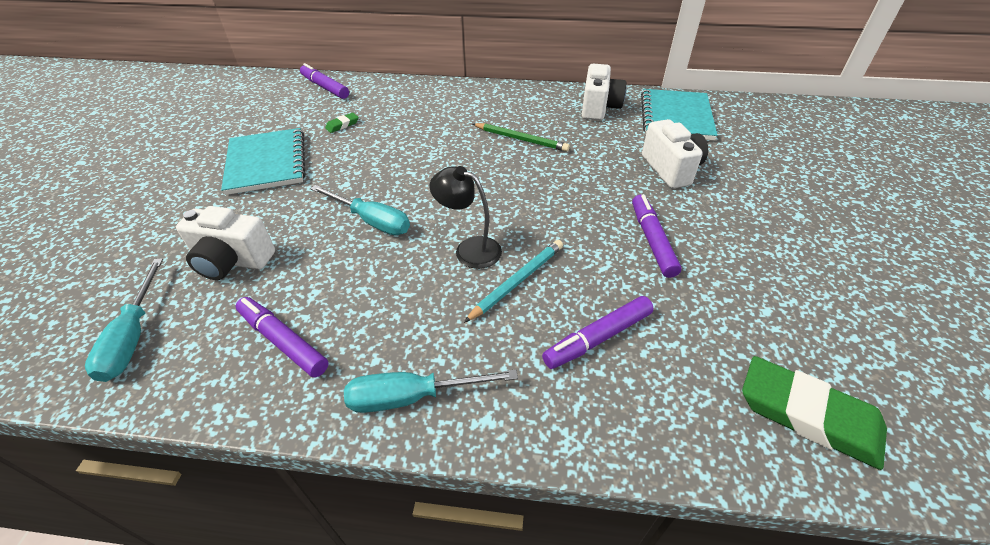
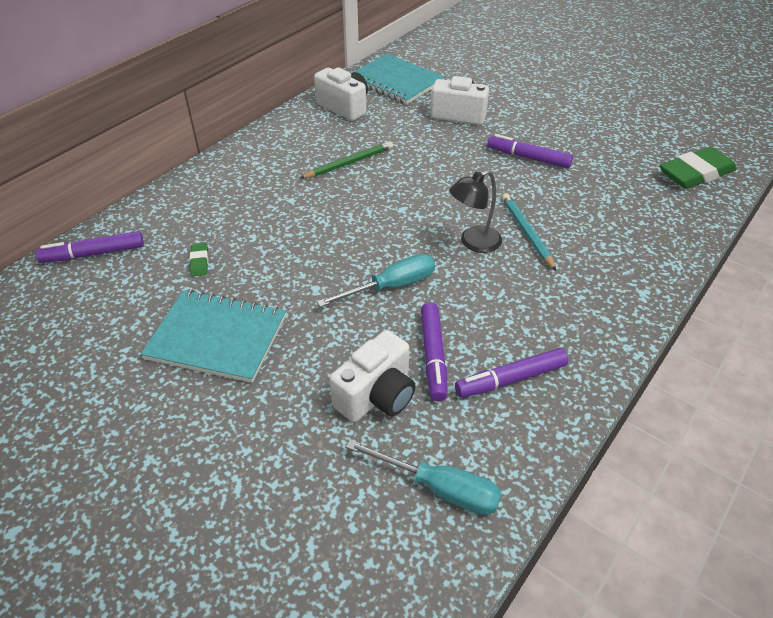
camera: 60 degrees left, 0 degrees up
turquoise screwdriver [344,370,518,413] -> none
purple marker [542,296,654,369] -> purple marker moved to [421,303,447,401]

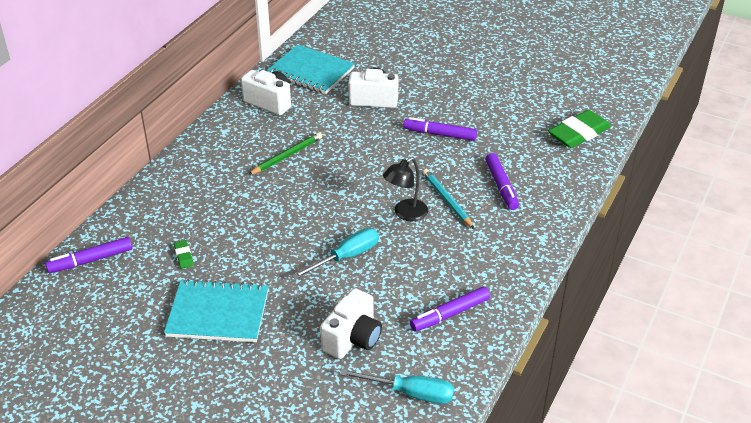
camera: 10 degrees left, 5 degrees down
purple marker [421,303,447,401] -> purple marker moved to [485,153,519,210]

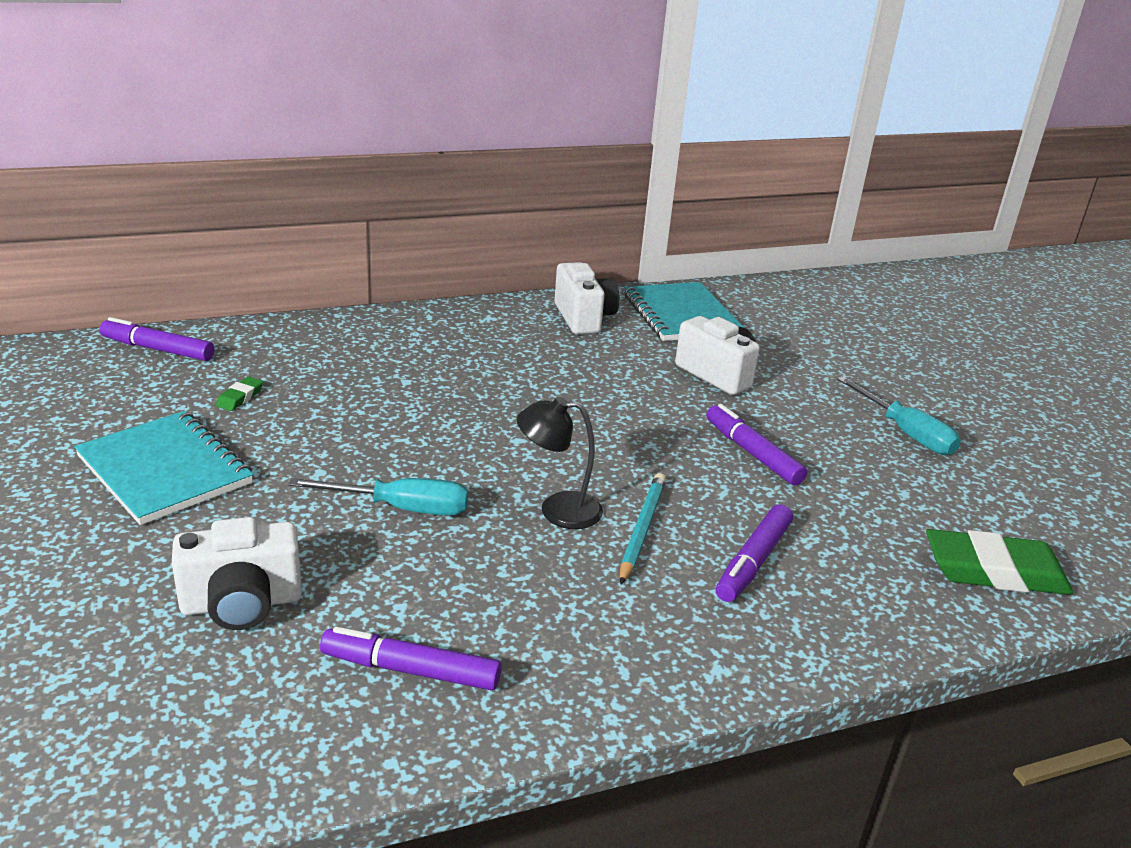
camera: 40 degrees right, 10 degrees down
green pencil [248,132,322,175] -> none
turquoise screwdriver [340,369,454,404] -> turquoise screwdriver moved to [837,376,961,455]

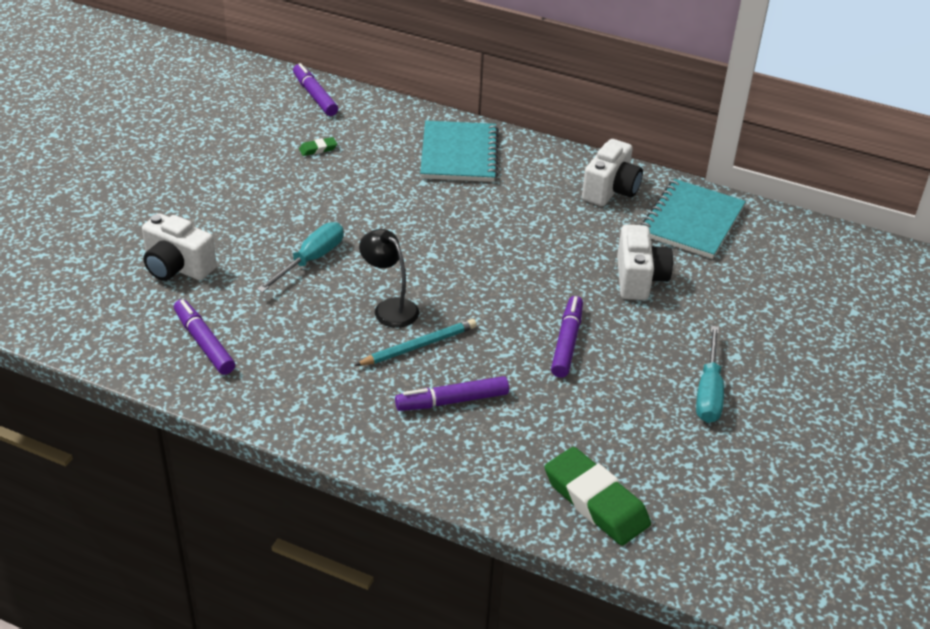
camera: 45 degrees right, 10 degrees up
turquoise notebook [74,411,254,525] -> turquoise notebook moved to [420,121,499,182]
turquoise screwdriver [288,478,468,516] -> turquoise screwdriver turned 105 degrees counterclockwise [257,222,344,293]

